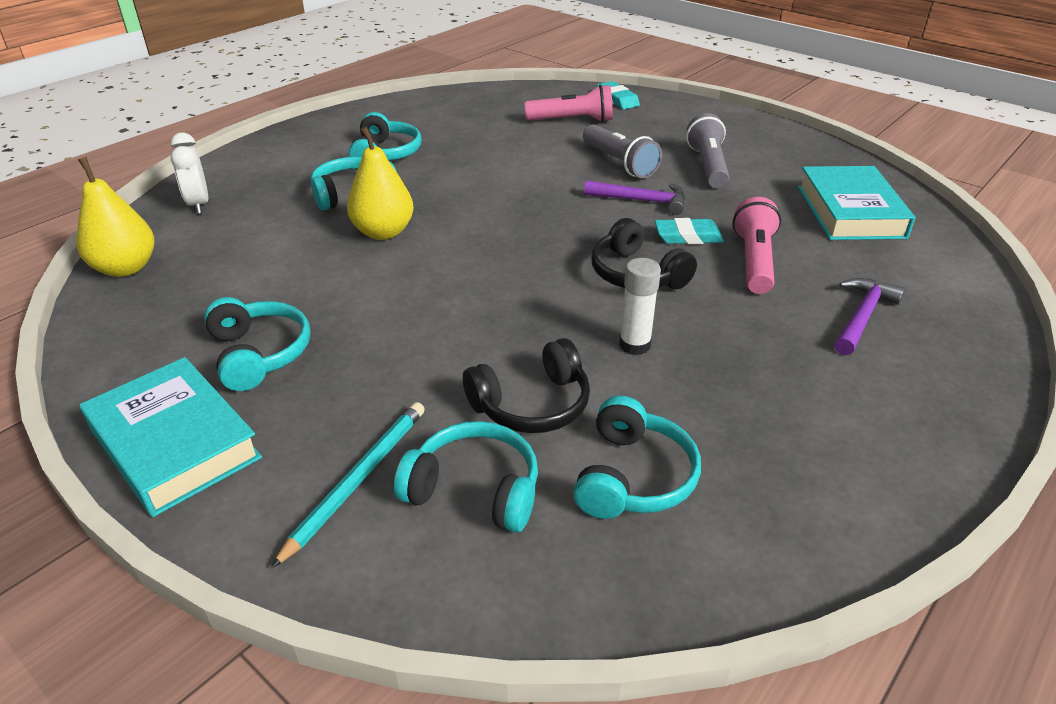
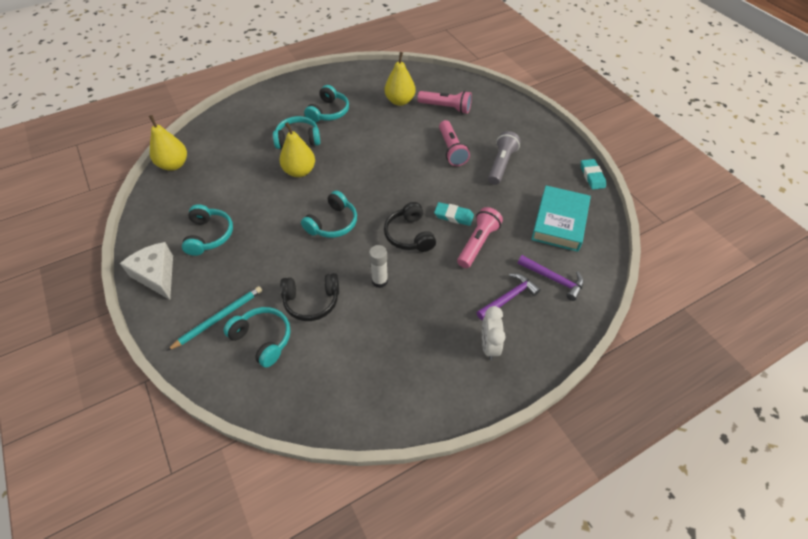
camera: 20 degrees right, 15 degrees up
turquoise book [80,357,262,517] -> white cheese [120,242,173,300]
white clock [170,133,208,214] -> white clock moved to [482,306,506,360]
turquoise headphones [573,396,701,519] -> turquoise headphones moved to [301,191,357,238]
grey flashlight [583,124,662,178] -> pink flashlight [439,120,470,166]
purple hammer [584,180,685,215] -> purple hammer moved to [517,255,584,301]
turquoise eraser [597,81,640,109] -> turquoise eraser moved to [581,159,606,190]
none -> yellow pear [385,52,416,106]

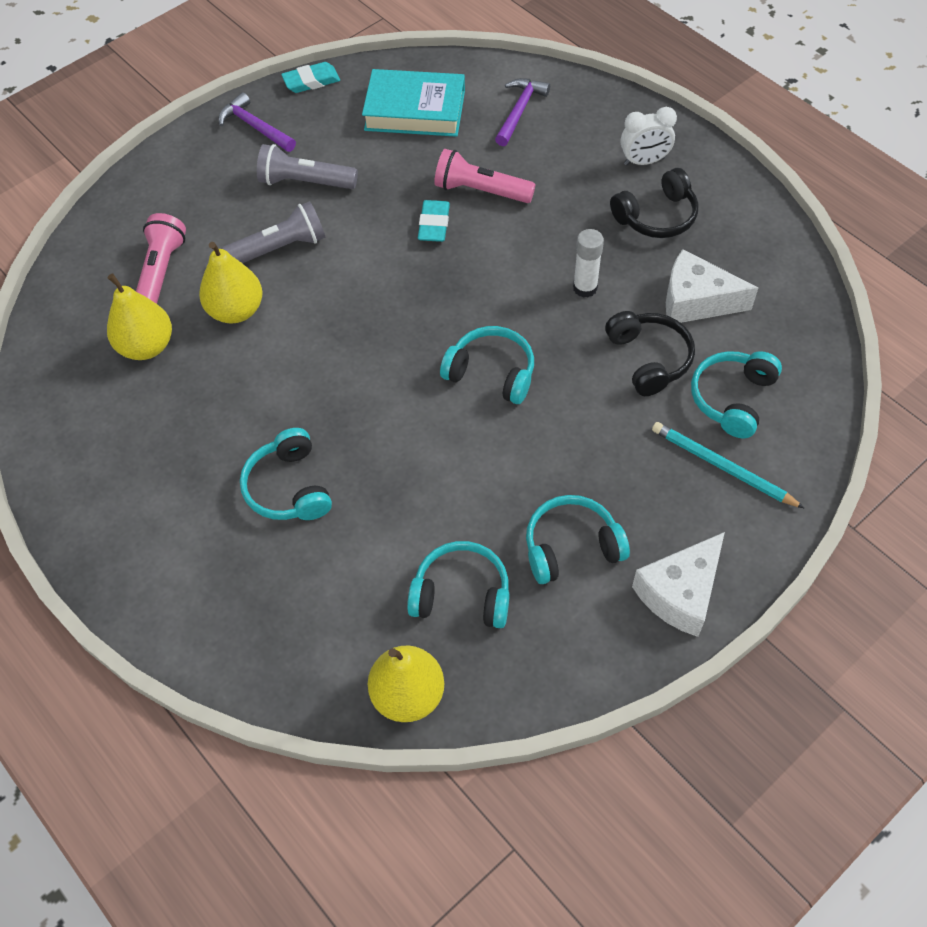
camera: 100 degrees left, 5 degrees up
yellow pear [280,122,315,177] -> yellow pear moved to [199,242,263,323]
turquoise headphones [304,85,349,123] -> turquoise headphones moved to [407,541,510,628]
black headphones [384,202,436,252] -> black headphones moved to [610,168,698,238]
pink flashlight [439,120,470,166] -> grey flashlight [222,201,325,263]
purple hammer [476,274,541,320] -> purple hammer moved to [218,92,296,152]
none -> white cheese [666,249,758,323]

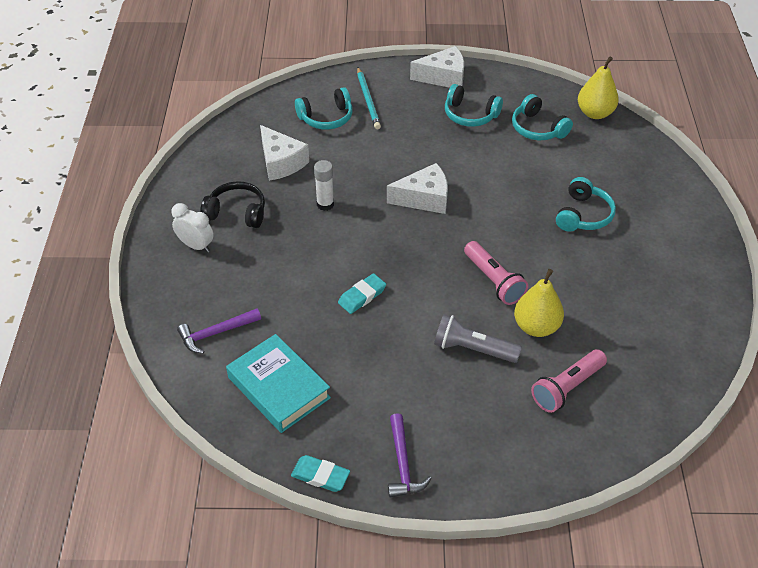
camera: 140 degrees left, 10 degrees down
yellow pear [107,274,172,360] -> none
grey flashlight [257,144,358,189] -> none
pink flashlight [434,149,536,203] -> pink flashlight moved to [464,241,528,305]
turquoise headphones [440,326,534,404] -> white cheese [387,163,448,214]
black headphones [605,311,695,396] -> none

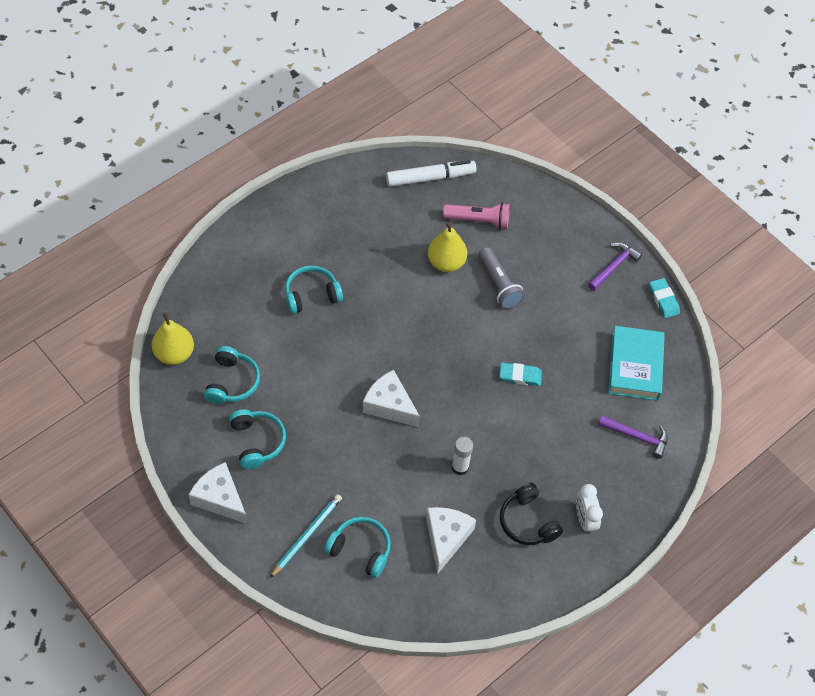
camera: 135 degrees left, 10 degrees up
pink flashlight [464,241,528,305] -> none
none -> white marker [386,160,477,187]

